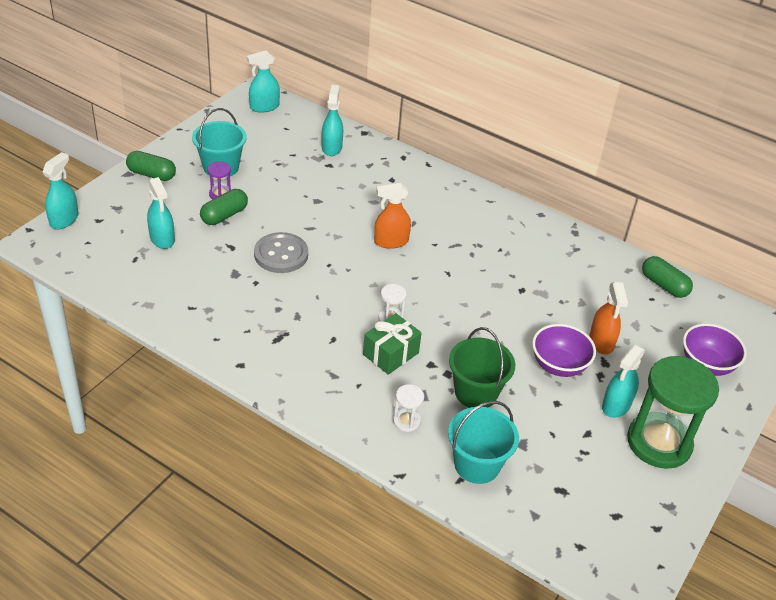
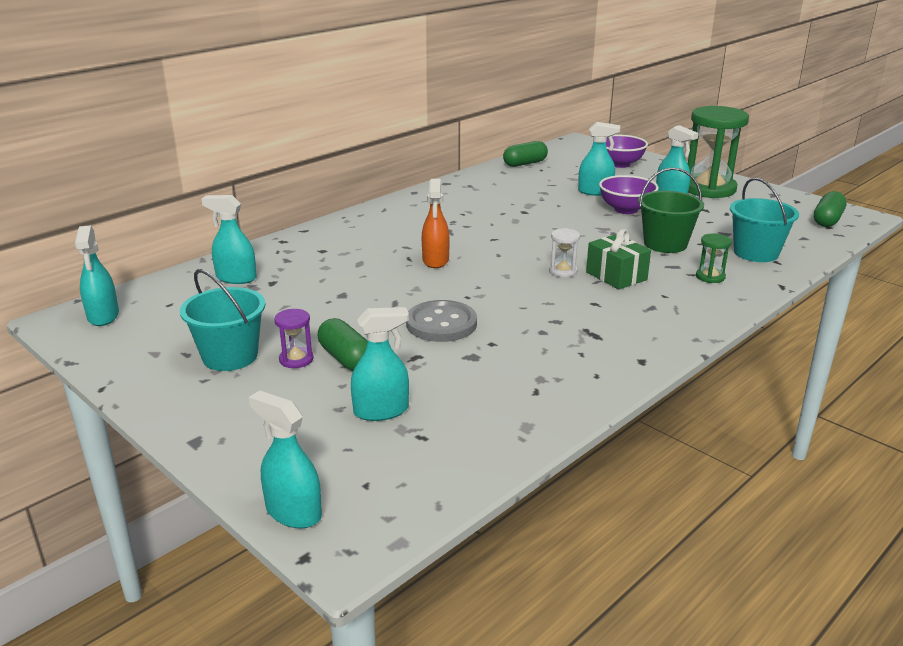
camera: 75 degrees left, 15 degrees down
green capsule [126,151,176,181] -> green capsule moved to [814,191,847,227]
white hourglass [393,384,424,432] -> green hourglass [696,234,732,283]
orange spray bottle [589,282,628,355] -> turquoise spray bottle [578,122,620,196]

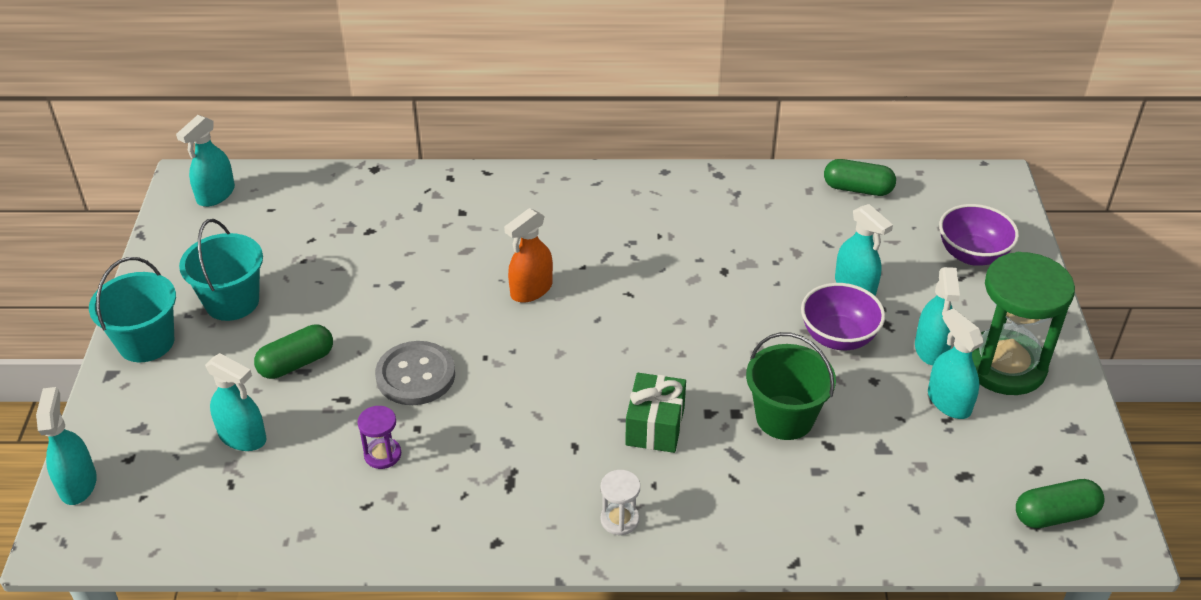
camera: 45 degrees right, 15 degrees up
turquoise spray bottle [202,195,257,284] -> turquoise spray bottle moved to [928,308,984,419]
purple hourglass [274,309,314,368] -> purple hourglass moved to [358,406,401,469]
green capsule [318,318,367,371] -> green capsule turned 45 degrees clockwise [254,324,333,379]
white hourglass [549,228,580,277] -> white hourglass moved to [601,470,640,535]
green hourglass [696,234,732,283] -> none
turquoise bucket [730,177,799,262] -> turquoise bucket moved to [89,257,176,362]

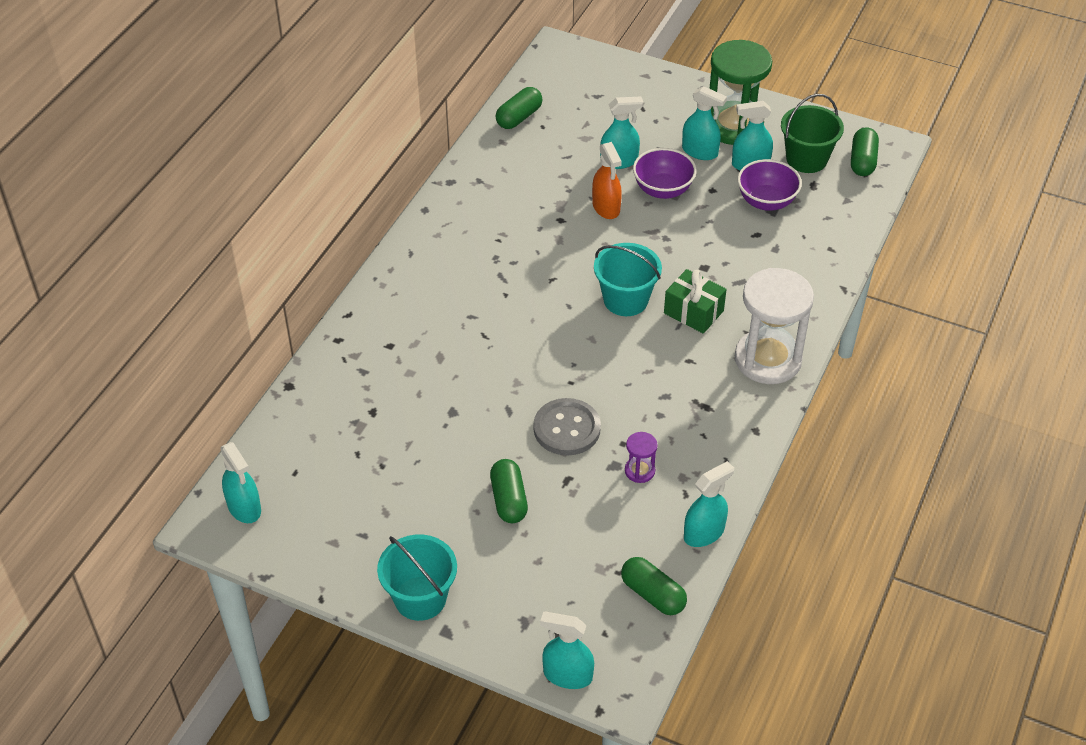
camera: 65 degrees left, 5 degrees up
turquoise bucket [179,219,263,321] -> turquoise bucket moved to [594,243,662,316]
turquoise spray bottle [205,353,266,451] -> turquoise spray bottle moved to [684,461,734,547]
orange spray bottle [504,208,553,303] -> orange spray bottle moved to [592,142,622,219]
white hourglass [601,470,640,535] -> white hourglass [735,268,814,384], size x2.33
green bucket [746,332,836,440] -> green bucket moved to [781,94,844,173]
purple bowl [939,204,1019,265] -> purple bowl moved to [737,159,802,211]
none -> green capsule [621,557,687,615]

